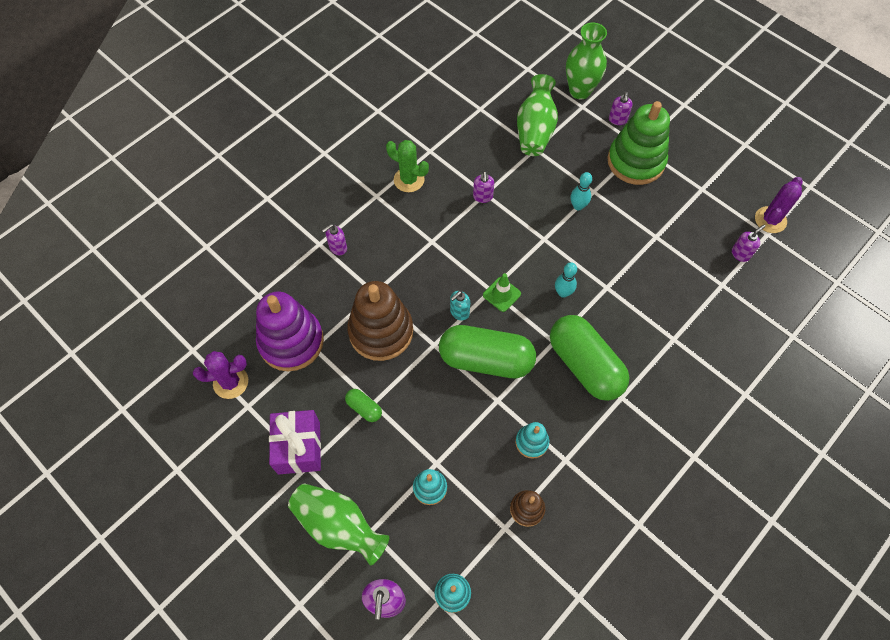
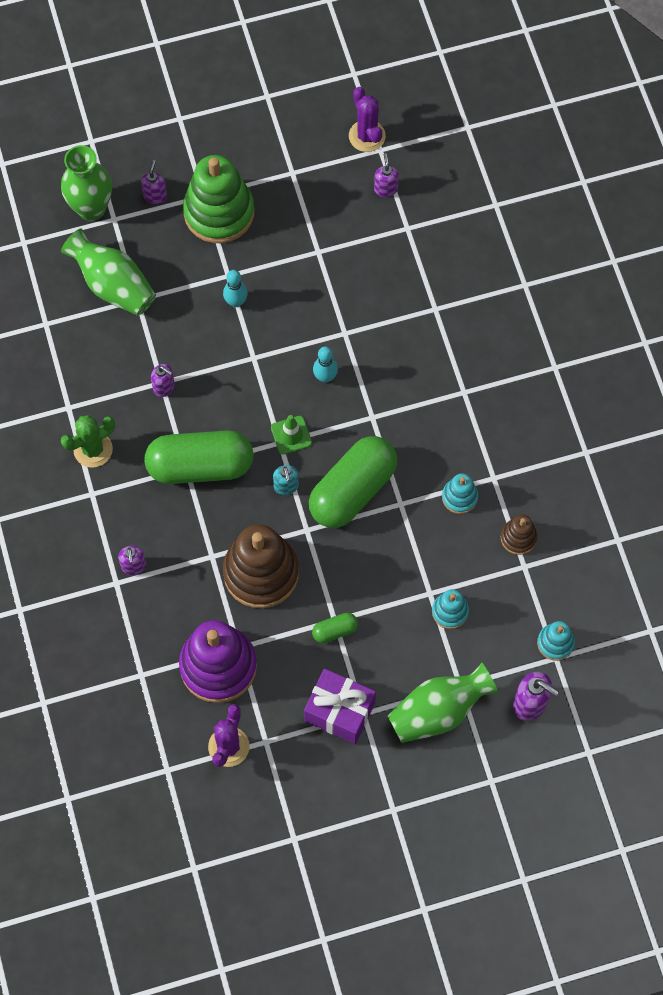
camera: 60 degrees left, 5 degrees up
green capsule [550,315,629,401] -> green capsule moved to [144,430,254,484]
purple soap dispenser [609,92,633,125] -> purple soap dispenser turned 120 degrees counterclockwise [141,160,167,204]

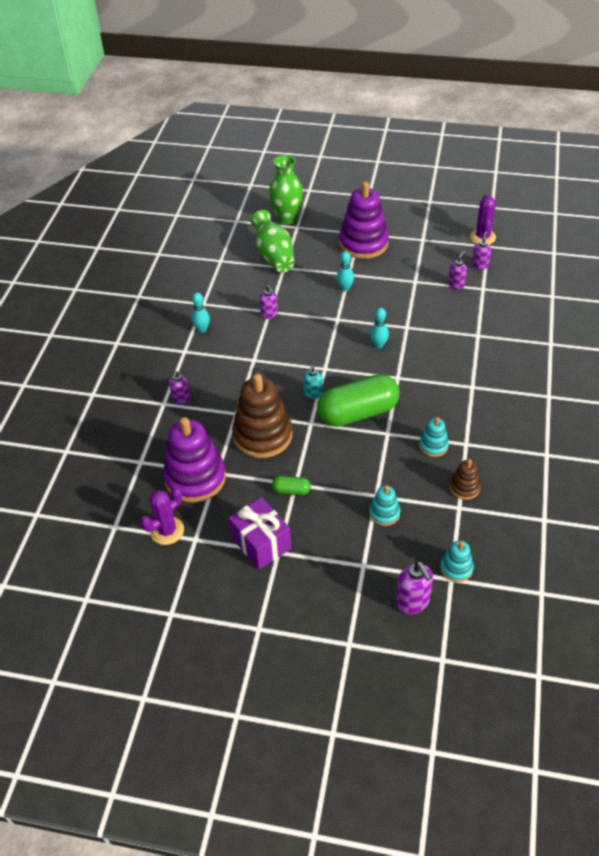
camera: 30 degrees right, 20 degrees down
green cactus [61,415,115,468] -> turquoise bowling pin [191,292,210,333]
purple soap dispenser [141,160,167,204] -> purple soap dispenser moved to [448,251,467,289]
green capsule [144,430,254,484] -> none
green stacking toy [183,155,254,243] -> purple stacking toy [339,181,389,259]
green traffic cone [271,415,312,454] -> none
green vase [387,663,498,743] -> none

